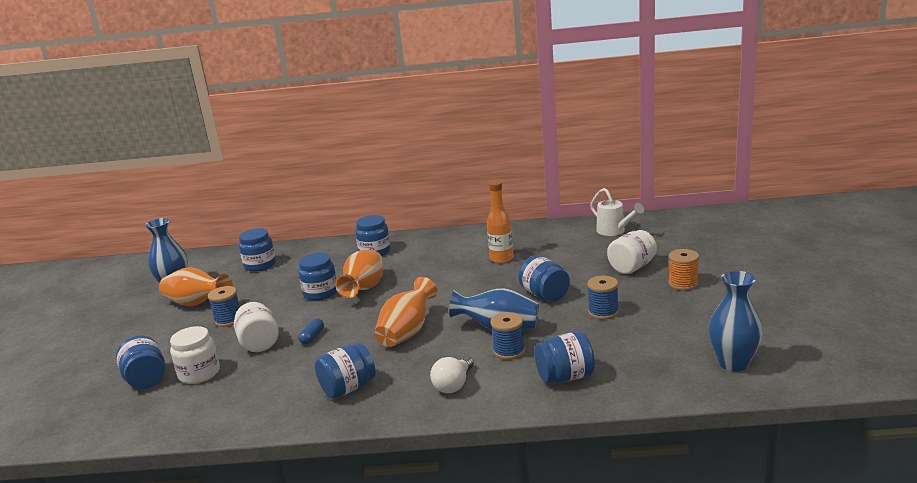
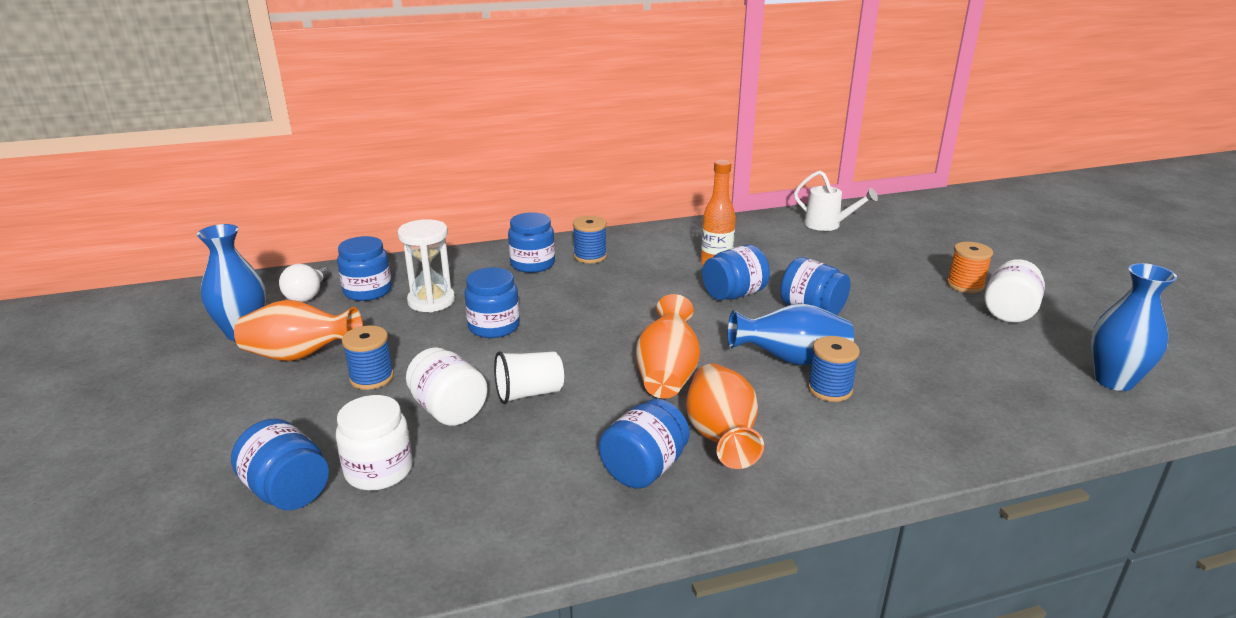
camera: 20 degrees left, 5 degrees up
blue capsule [299,318,324,345] -> white cup [494,351,564,404]
orange vase [335,250,383,298] -> orange vase moved to [686,364,764,469]
white light bulb [430,356,474,393] -> white light bulb moved to [279,264,330,302]
blue jar [534,331,595,383] -> blue jar moved to [702,245,770,300]
blue spool [587,276,619,320] -> blue spool moved to [573,216,607,263]
white jar [607,230,657,274] -> white jar moved to [984,259,1045,323]
none -> white hourglass [398,219,455,312]

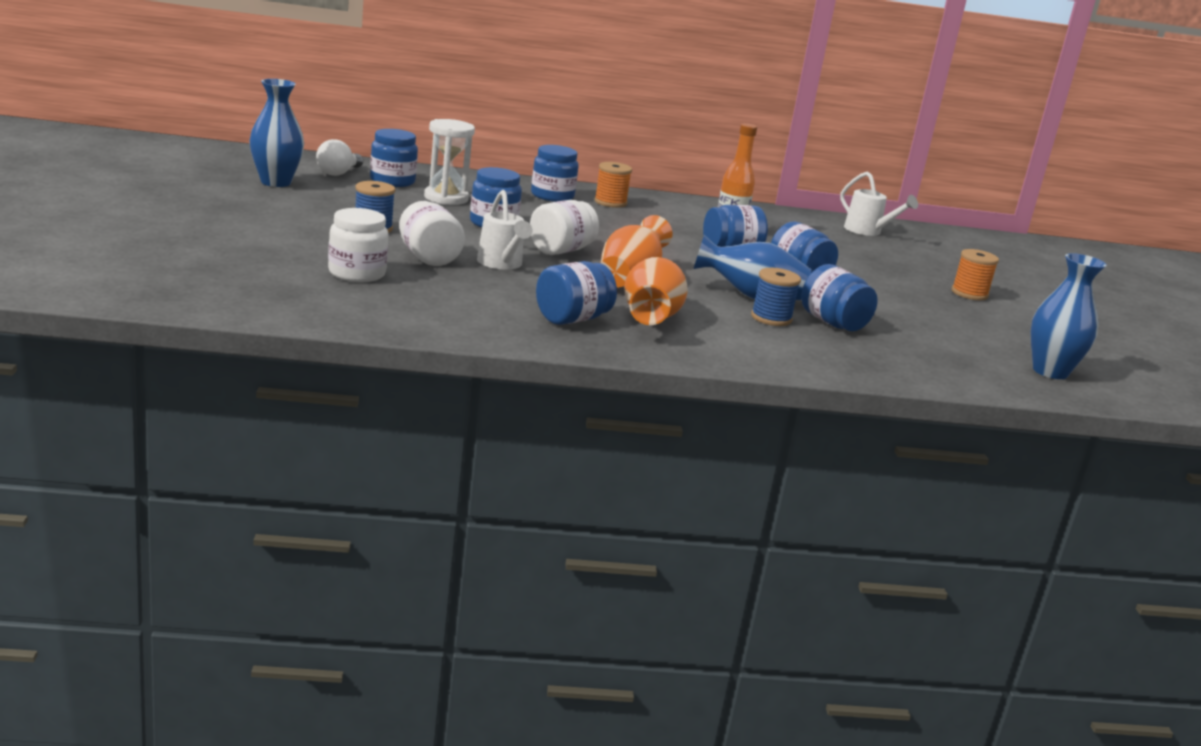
camera: 10 degrees right, 5 degrees down
blue jar [231,419,329,510] -> blue jar moved to [801,264,878,331]
orange vase [234,300,363,361] -> none
white cup [494,351,564,404] -> white watering can [477,190,533,269]
blue spool [573,216,607,263] -> orange spool [594,162,632,208]
white jar [984,259,1045,323] -> white jar moved to [530,200,599,255]

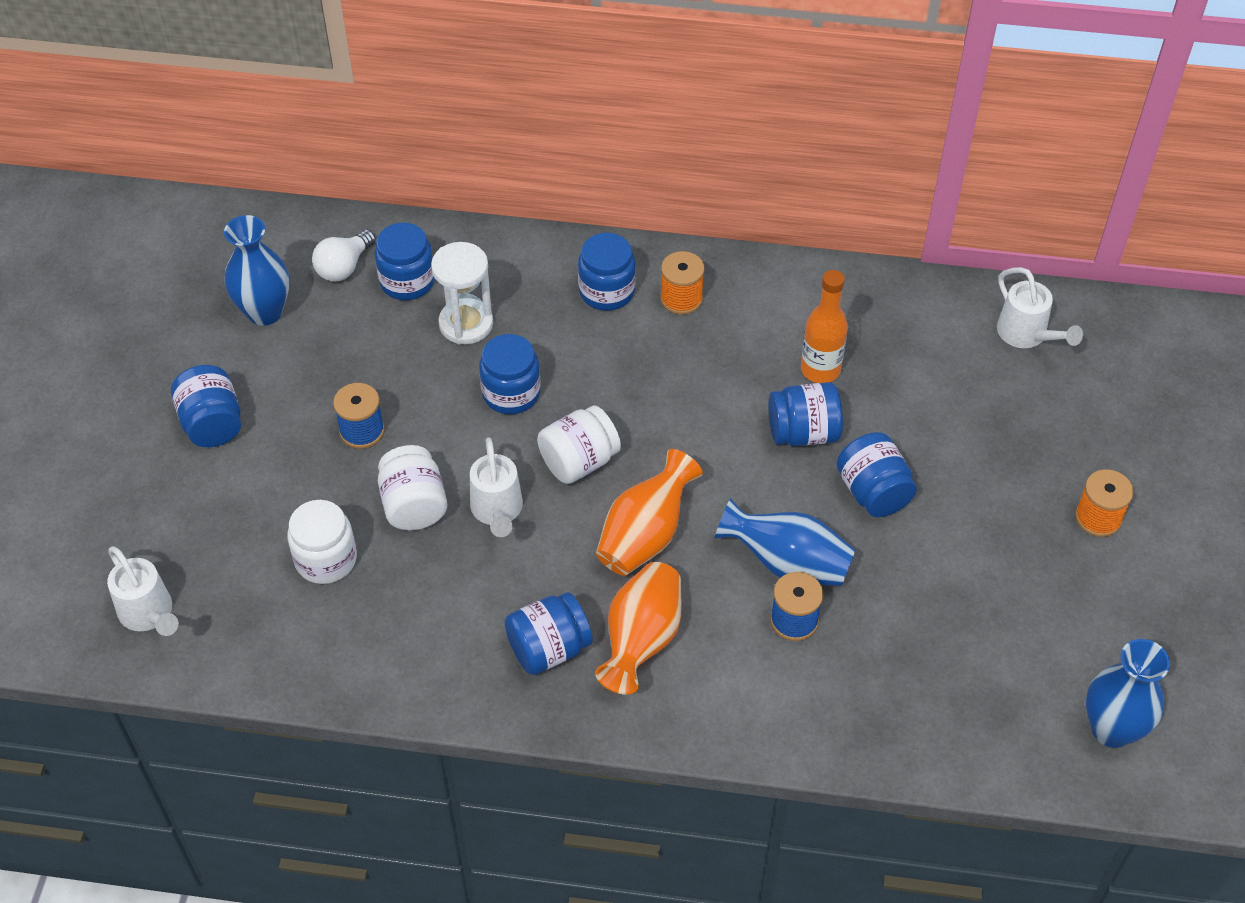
camera: 15 degrees right, 30 degrees up
blue jar [801,264,878,331] -> blue jar moved to [171,365,241,447]
none -> white watering can [107,546,179,636]

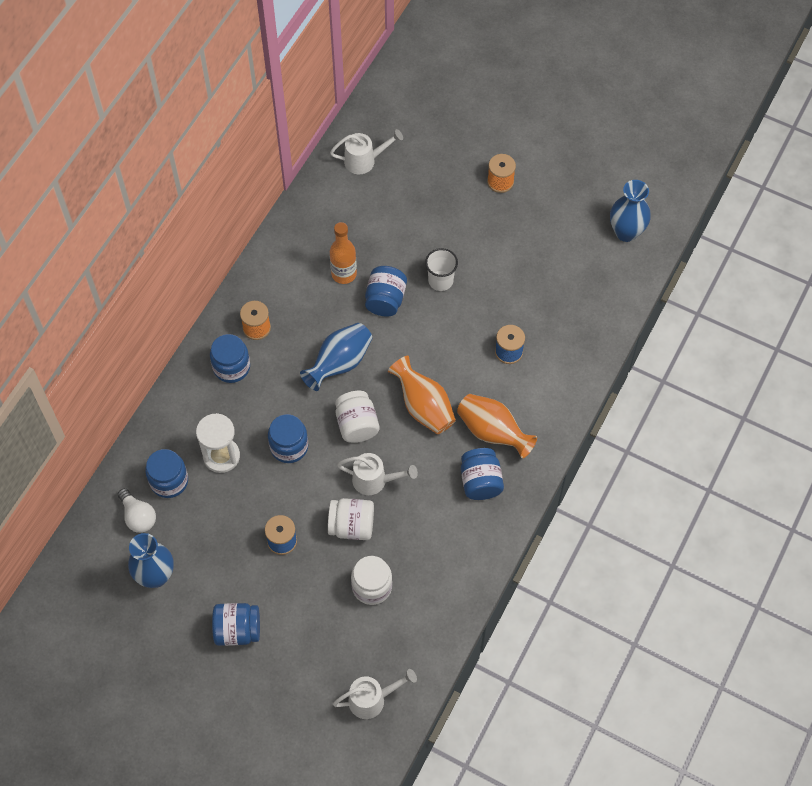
camera: 70 degrees left, 10 degrees up
blue vase [715,498,855,586] -> blue vase moved to [300,323,372,391]
blue jar [836,432,917,517] -> white cup [425,248,458,291]

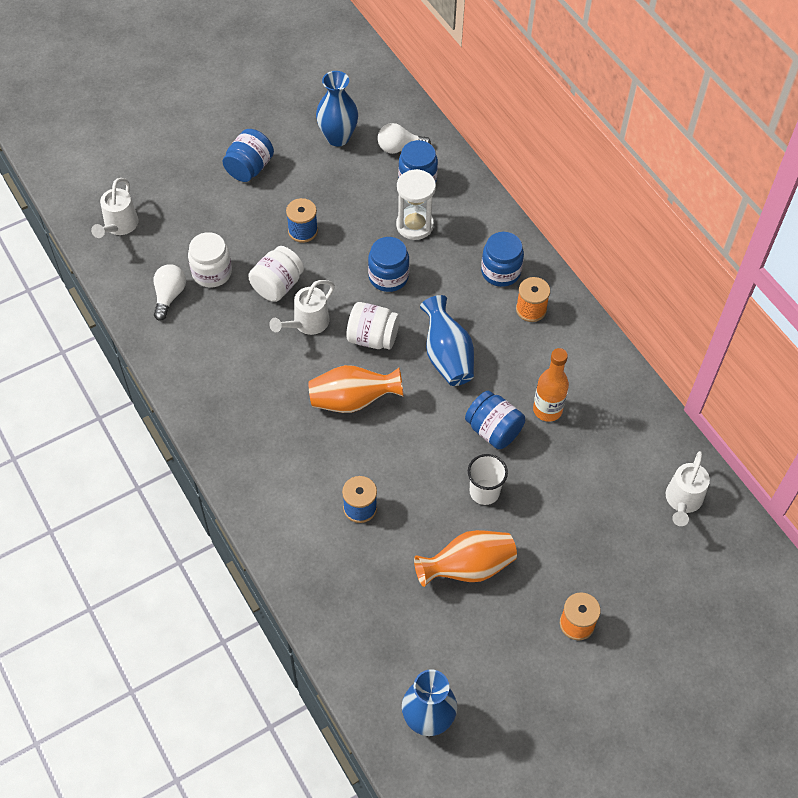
camera: 120 degrees right, 5 degrees down
orange vase [457,394,537,458] -> orange vase moved to [414,530,517,587]
blue jar [461,448,504,500] -> none
none -> white light bulb [153,264,186,321]

